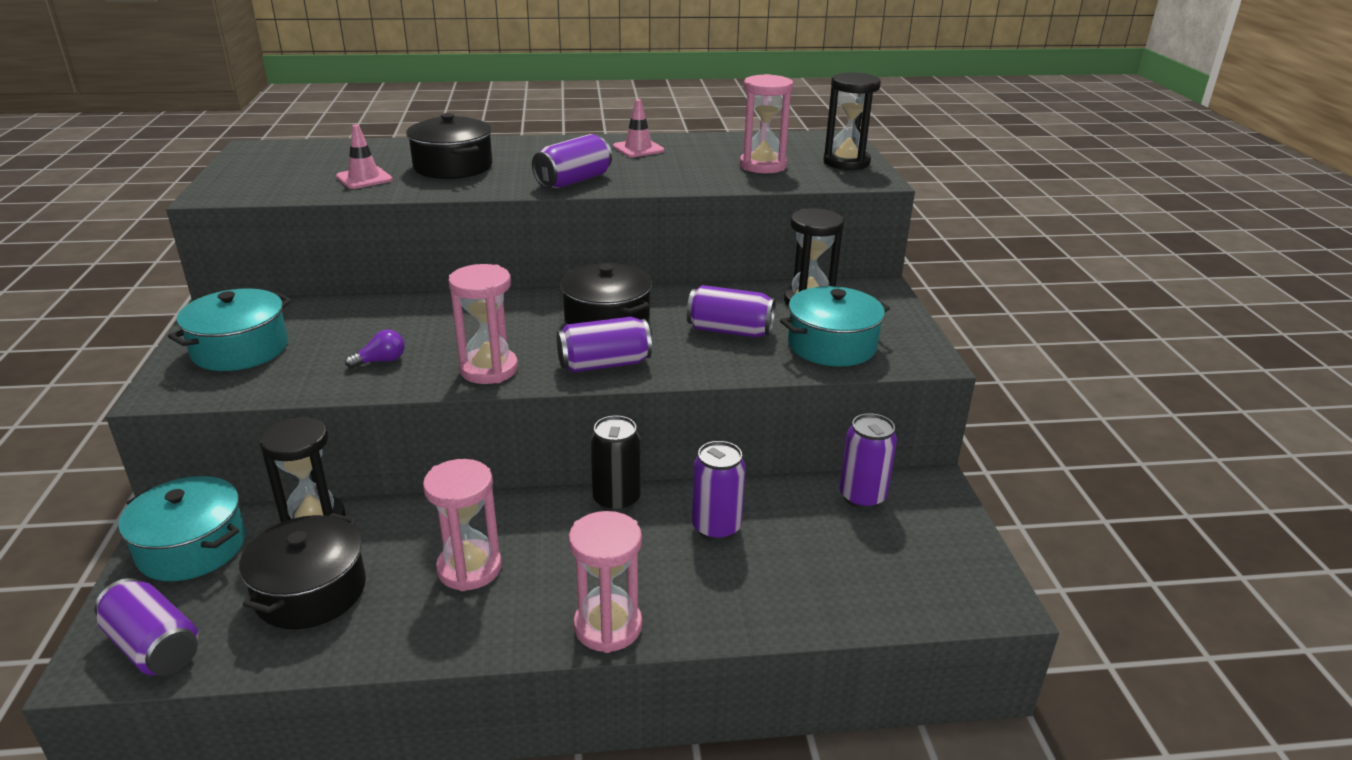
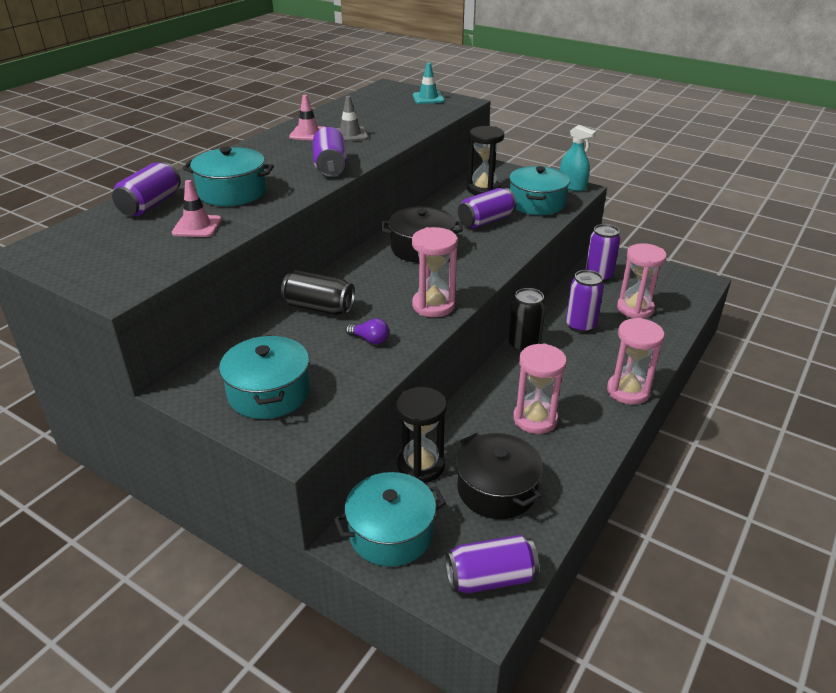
camera: 50 degrees left, 5 degrees up
purple light bulb [345,329,405,369] -> purple light bulb turned 105 degrees clockwise [346,318,389,344]
black pot [406,113,493,179] -> turquoise pot [183,147,274,206]
purple can [556,317,652,373] -> purple can moved to [112,162,181,216]
pink hourglass [740,74,793,173] -> pink hourglass moved to [617,243,667,318]
black hourglass [824,73,881,170] -> turquoise traffic cone [413,62,444,104]
none -> black can [281,270,355,315]
none -> grey traffic cone [335,96,368,142]
none -> turquoise spray bottle [560,125,596,191]

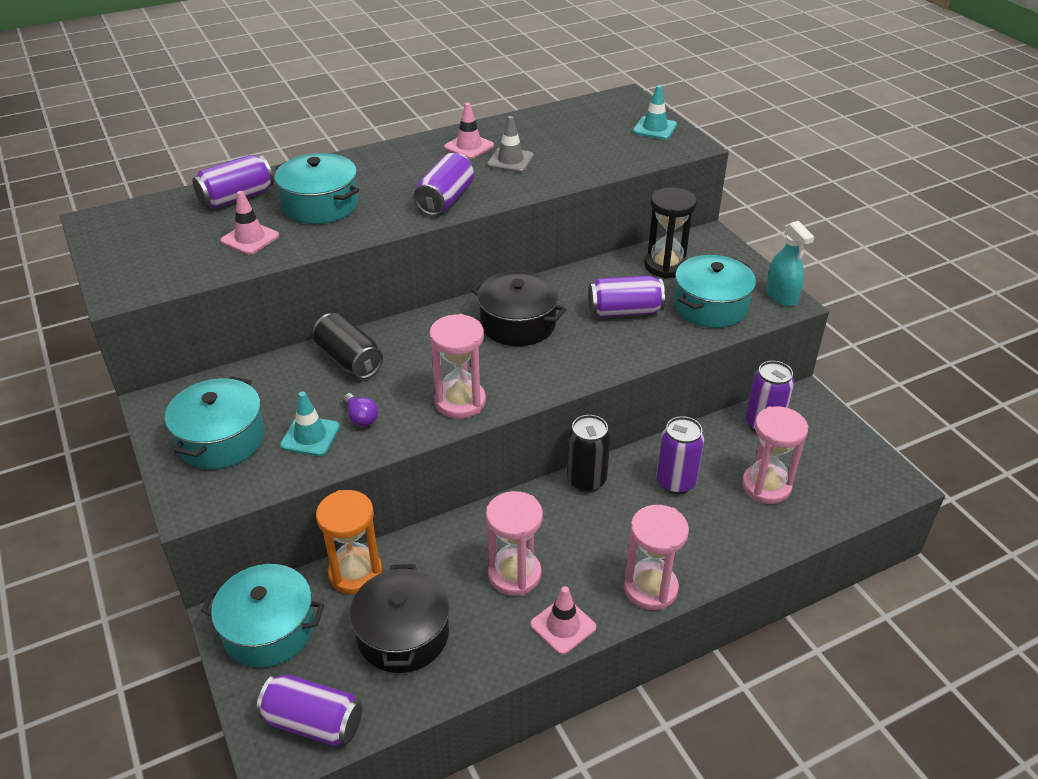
camera: 30 degrees right, 5 degrees up
black hourglass [396,387,447,483] -> orange hourglass [316,490,382,594]
none -> turquoise traffic cone [280,392,340,456]
none -> pink traffic cone [530,586,596,655]

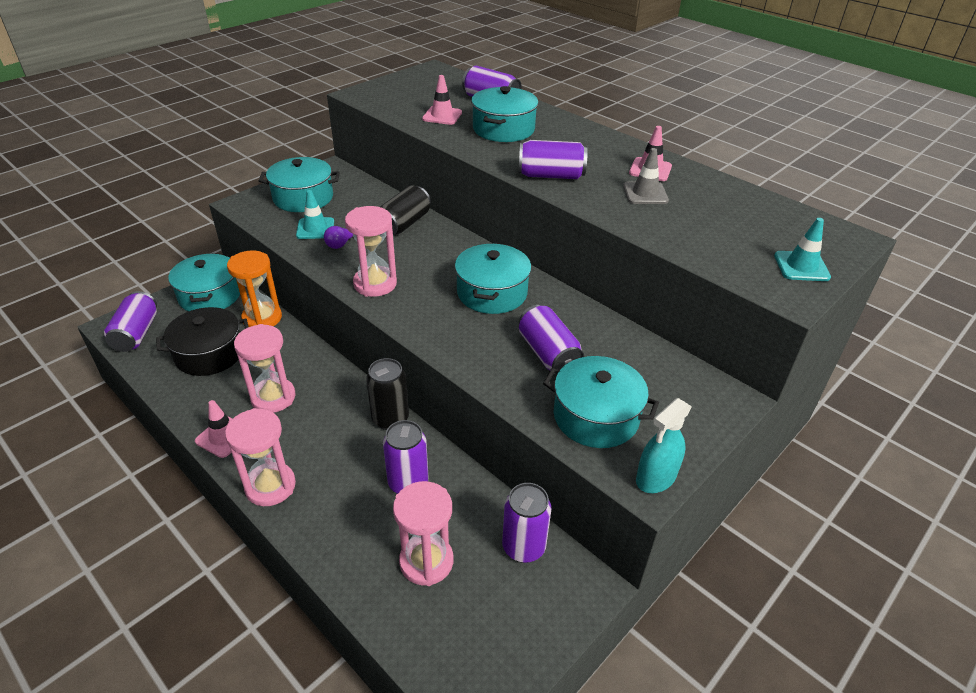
camera: 70 degrees right, 0 degrees up
black pot [471,271,567,346] -> turquoise pot [455,243,531,314]
black hourglass [644,187,697,279] -> none

